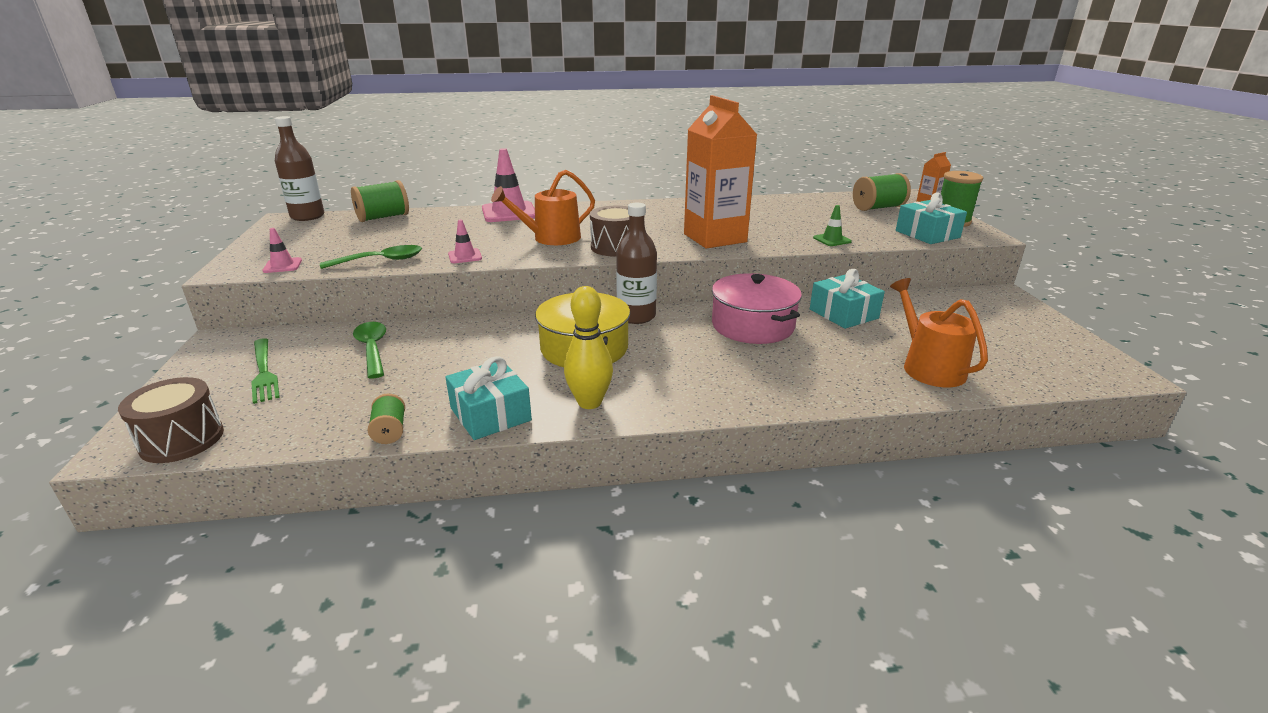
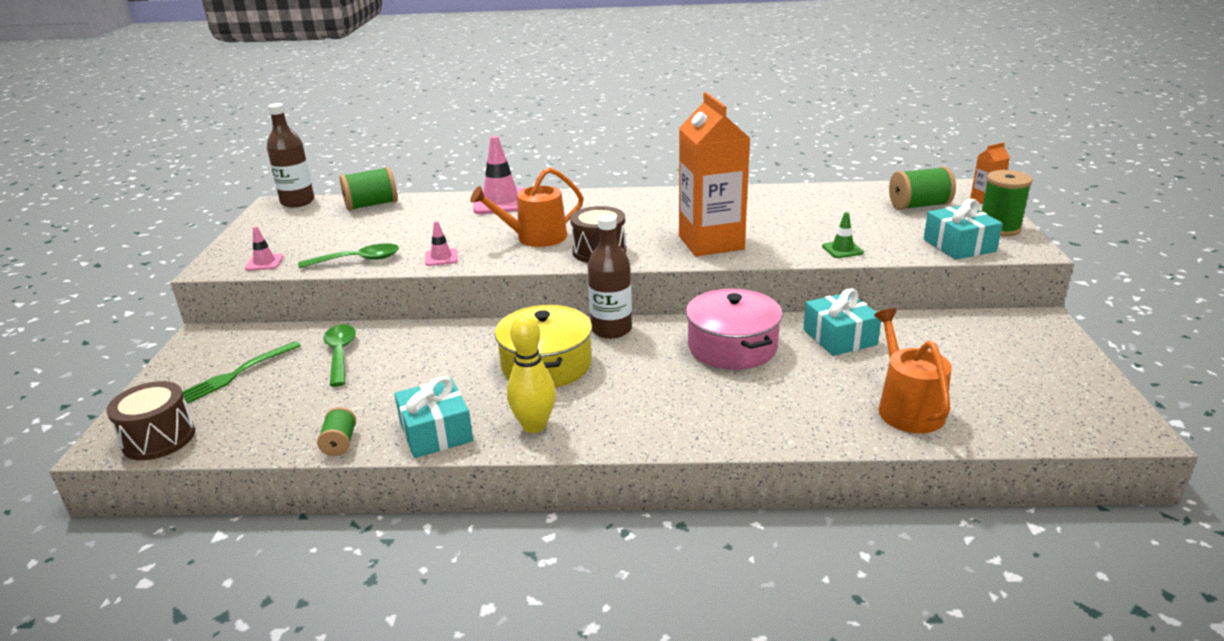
camera: 10 degrees right, 0 degrees up
green fork [252,338,280,404] -> green fork turned 60 degrees clockwise [182,341,301,403]

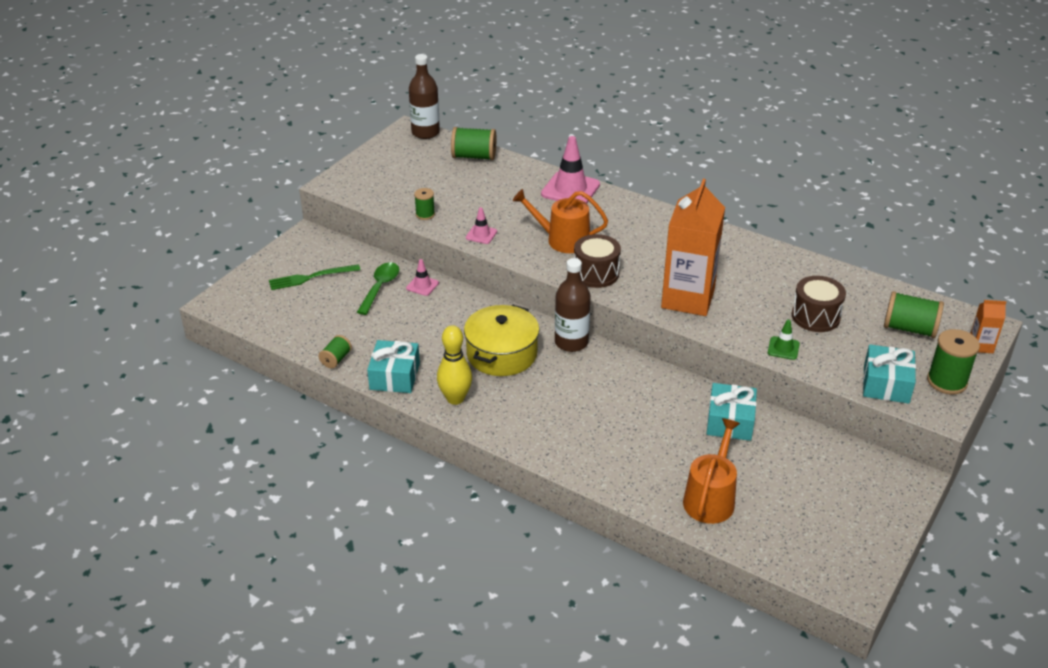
camera: 30 degrees right, 10 degrees up
brown drum [106,381,195,460] -> brown drum moved to [792,276,846,332]
pink traffic cone [245,226,284,271] -> pink traffic cone moved to [406,259,439,296]
green spoon [298,243,399,268] -> green spool [414,188,435,220]
pink pot [686,288,782,370] -> none

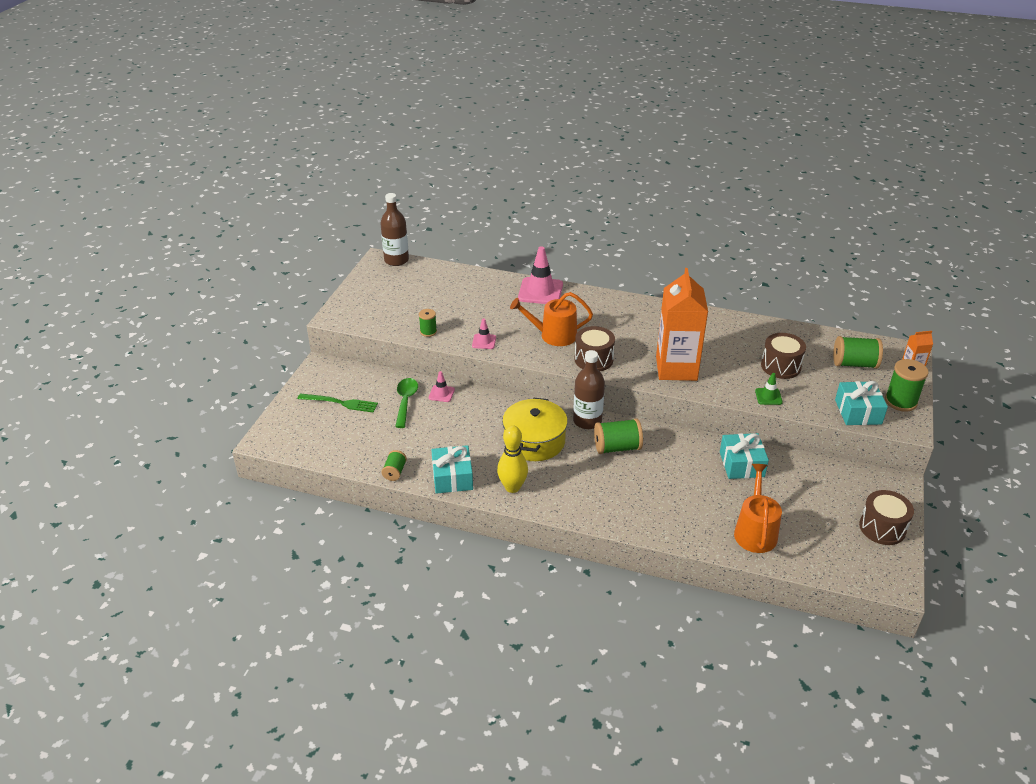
camera: 15 degrees left, 0 degrees up
green fork [269,264,360,290] -> green fork turned 135 degrees counterclockwise [298,393,378,413]
green spool [451,127,496,160] -> green spool moved to [594,418,643,454]
none -> brown drum [859,490,914,545]

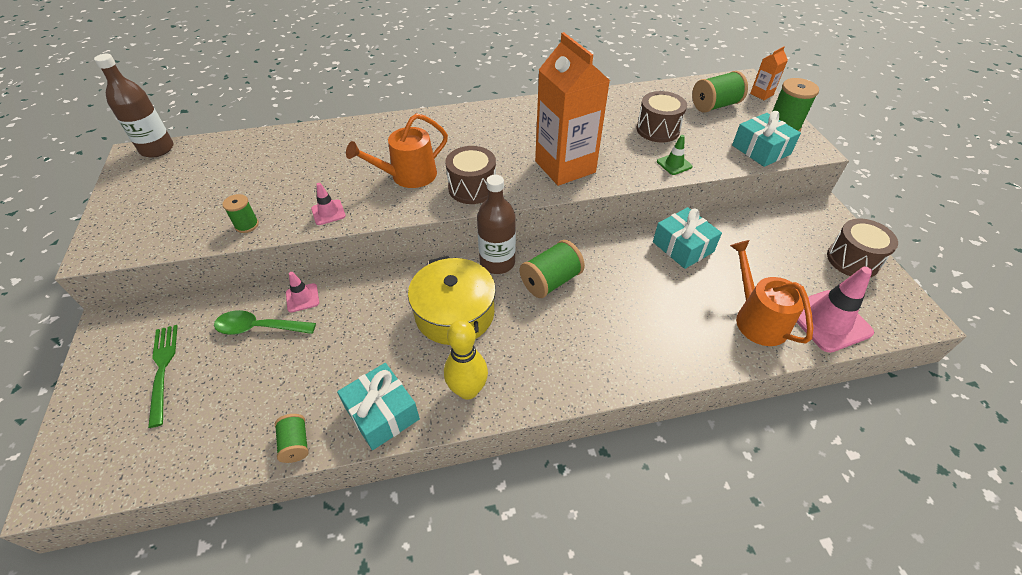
camera: 30 degrees left, 10 degrees up
green fork [298,393,378,413] -> green fork turned 90 degrees counterclockwise [148,325,178,428]
green spoon [395,378,418,428] -> green spoon turned 60 degrees counterclockwise [214,310,316,335]
pink traffic cone [518,246,563,304] -> pink traffic cone moved to [797,266,874,353]

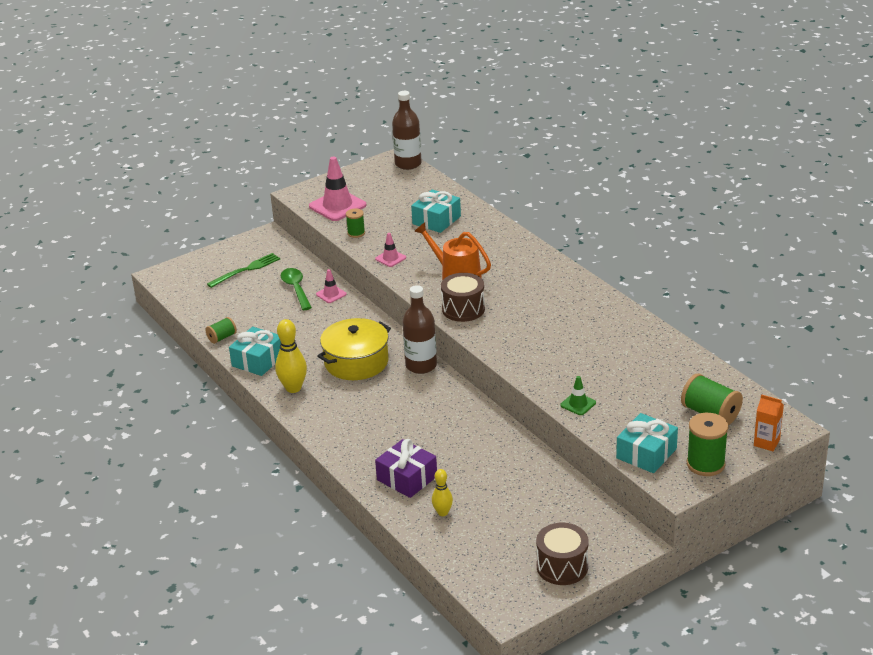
camera: 70 degrees right, 15 degrees down
green spool [520,240,585,298] -> none
orange carton [535,32,610,186] -> none
brown drum [637,91,687,142] -> none
turquoise gift [653,207,722,269] -> turquoise gift moved to [411,189,461,233]
orange watering can [730,240,813,346] -> yellow bowling pin [432,469,453,516]
pink traffic cone [797,266,874,353] -> pink traffic cone moved to [309,156,367,221]
none -> purple gift [375,439,437,498]

